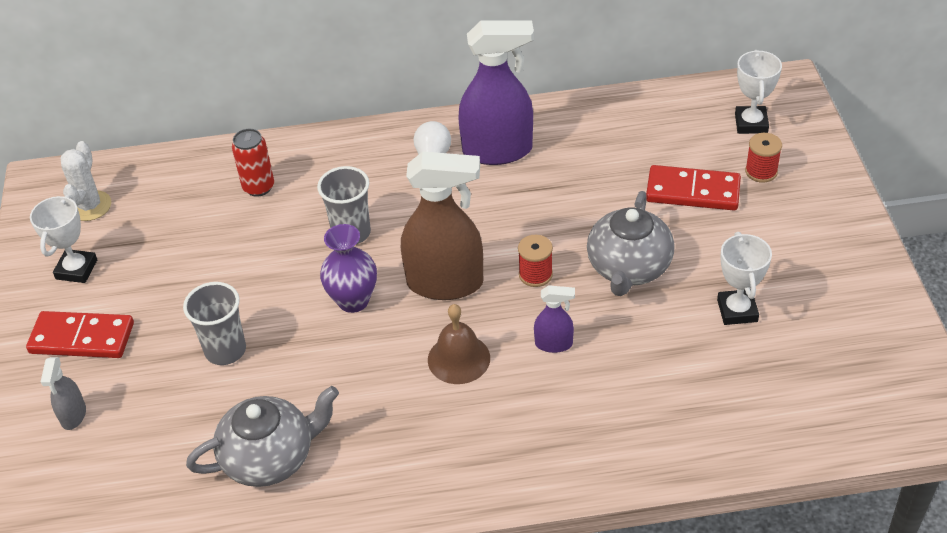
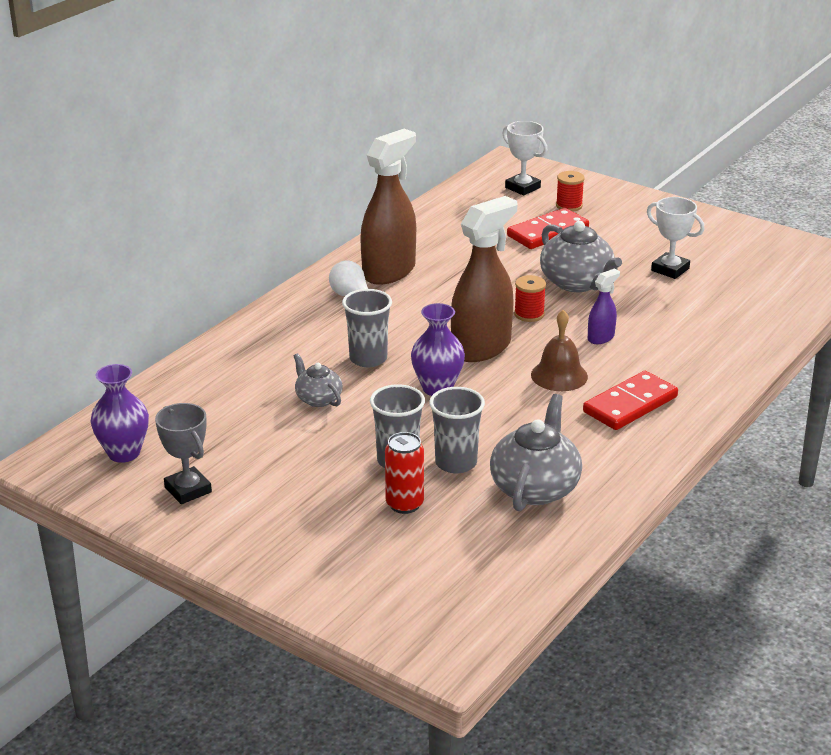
camera: 50 degrees left, 15 degrees down
red domino [26,311,134,358] -> red domino moved to [583,371,678,430]
white trophy [30,194,97,283] -> grey trophy [155,403,212,504]
grey spray bottle [41,357,86,430] -> none
white cactus [60,141,111,221] -> purple vase [90,364,149,463]
red can [232,129,274,197] -> red can moved to [385,432,424,514]
purple spray bottle [458,20,534,165] -> brown spray bottle [360,129,416,285]
none -> grey teapot [294,353,343,407]
none -> grey cup [429,387,485,474]

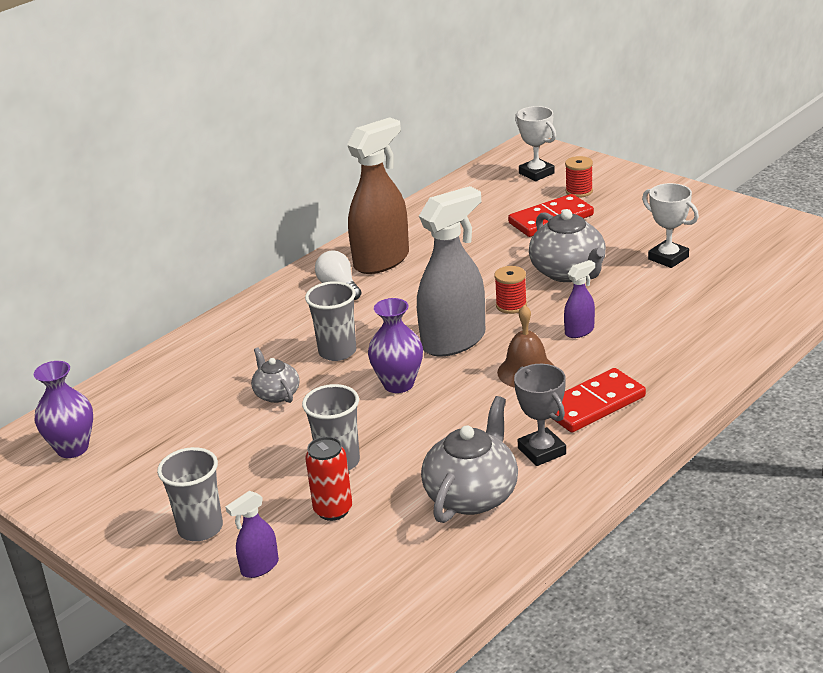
camera: 10 degrees right, 0 degrees up
grey trophy [155,403,212,504] -> grey trophy moved to [514,364,566,466]
grey cup [429,387,485,474] -> grey cup moved to [157,447,223,541]
brown spray bottle [451,196,517,362] -> grey spray bottle [417,186,485,356]
none -> purple spray bottle [226,491,279,578]

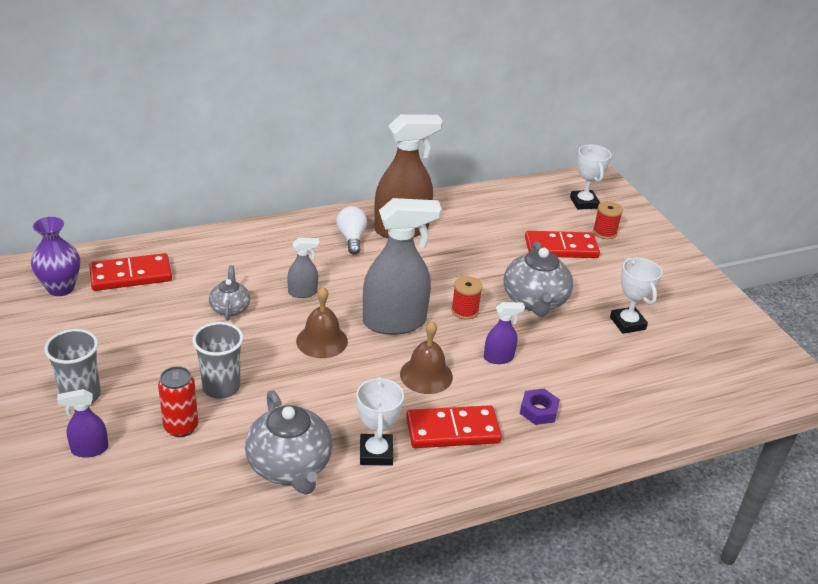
camera: 20 degrees right, 5 degrees up
grey cup [305,281,356,361] -> grey spray bottle [287,238,320,298]
purple vase [368,298,423,393] -> brown bell [296,287,348,358]
grey teapot [421,396,518,523] -> grey teapot turned 105 degrees clockwise [245,391,332,495]
grey trophy [514,364,566,466] -> white trophy [356,376,404,466]
none -> red domino [89,253,172,291]
none -> purple nut [520,389,560,425]

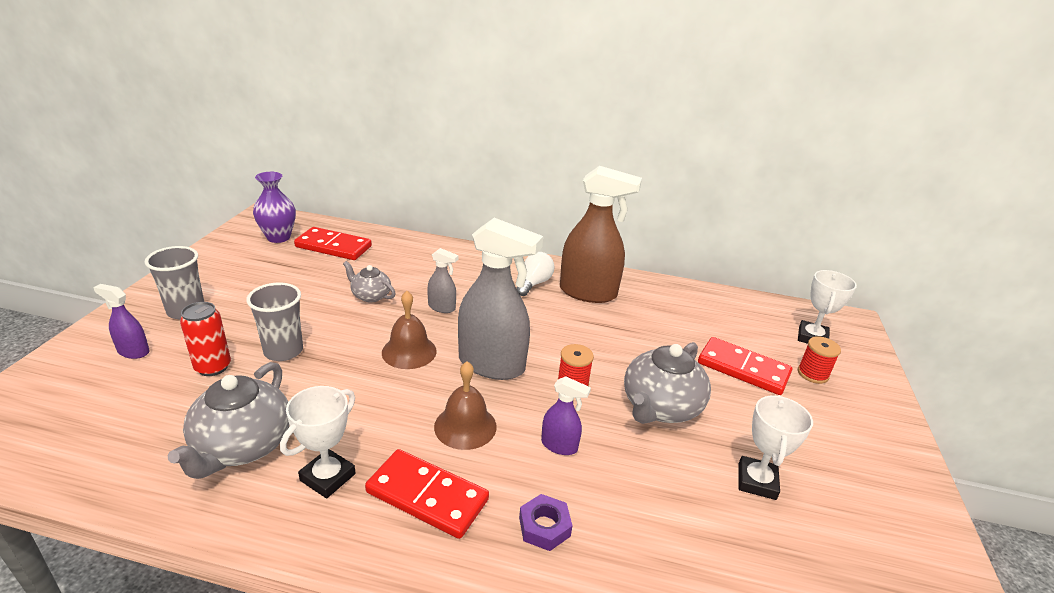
camera: 35 degrees right, 5 degrees down
grey teapot [209,265,250,321] -> grey teapot turned 90 degrees counterclockwise [343,261,396,302]

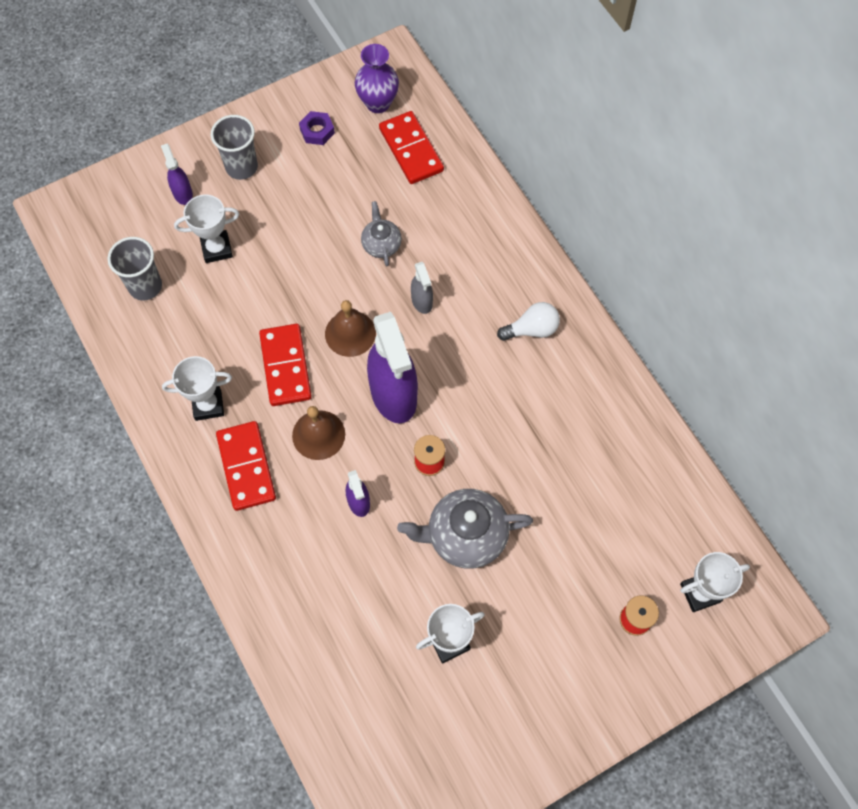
camera: 50 degrees right, 35 degrees up
grey teapot [168,362,290,479] -> none
red can [180,302,231,376] -> white trophy [174,194,239,263]
grey cup [246,283,303,361] -> grey cup moved to [107,237,162,300]
grey spray bottle [458,218,543,380] -> purple spray bottle [367,312,418,423]
purple nut [519,494,572,551] -> purple nut moved to [299,111,335,145]
brown spray bottle [560,166,642,303] -> none
red domino [698,337,792,395] -> red domino moved to [259,324,312,406]

